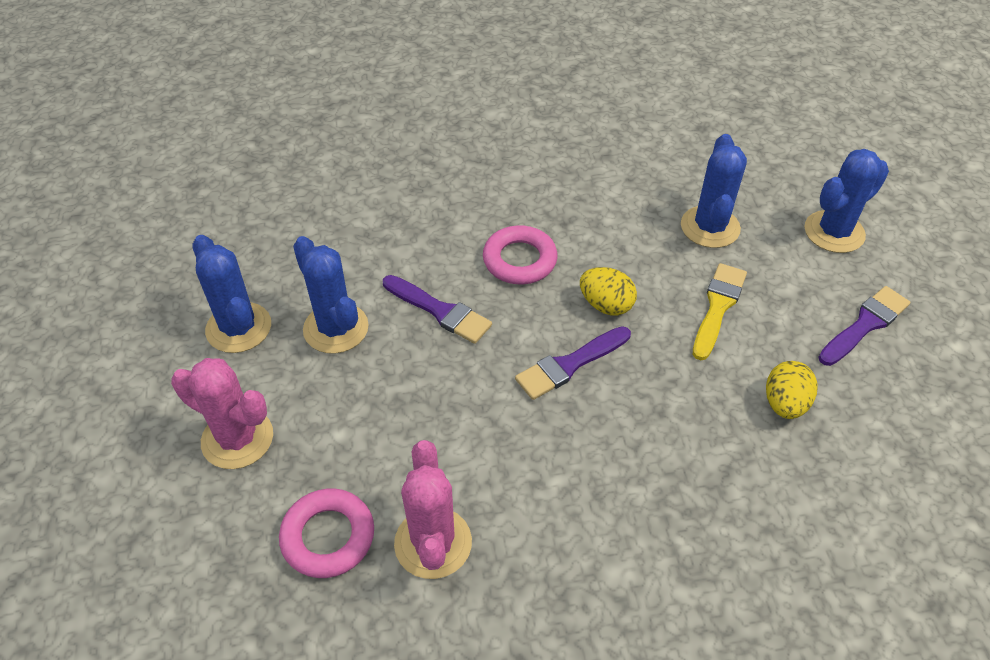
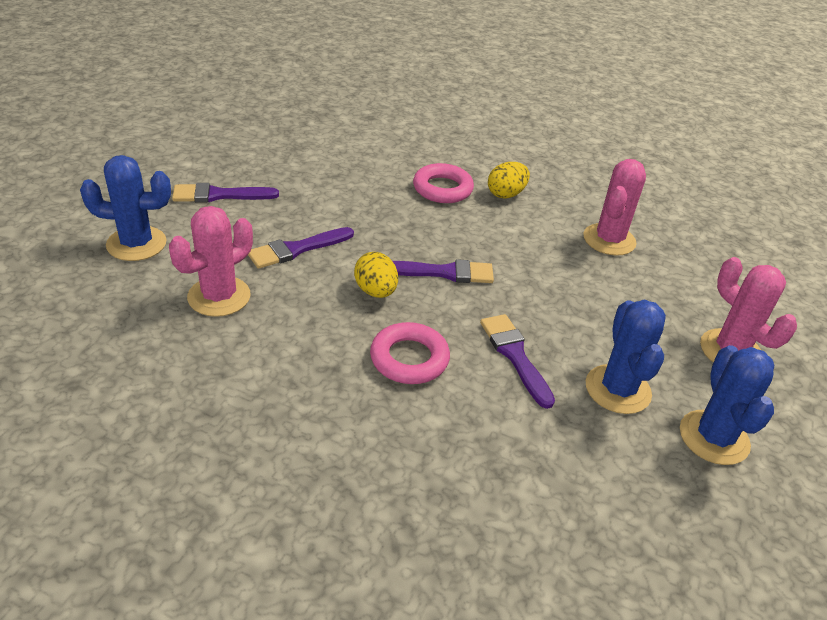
camera: 150 degrees left, 10 degrees down
pink ring [279,489,374,578] -> pink ring moved to [413,163,474,203]
blue cactus [681,134,747,248] -> pink cactus [169,206,253,317]
yellow brush [693,263,747,360] -> purple brush [248,227,354,269]
yellow egg [766,361,817,419] -> yellow egg moved to [488,162,530,199]

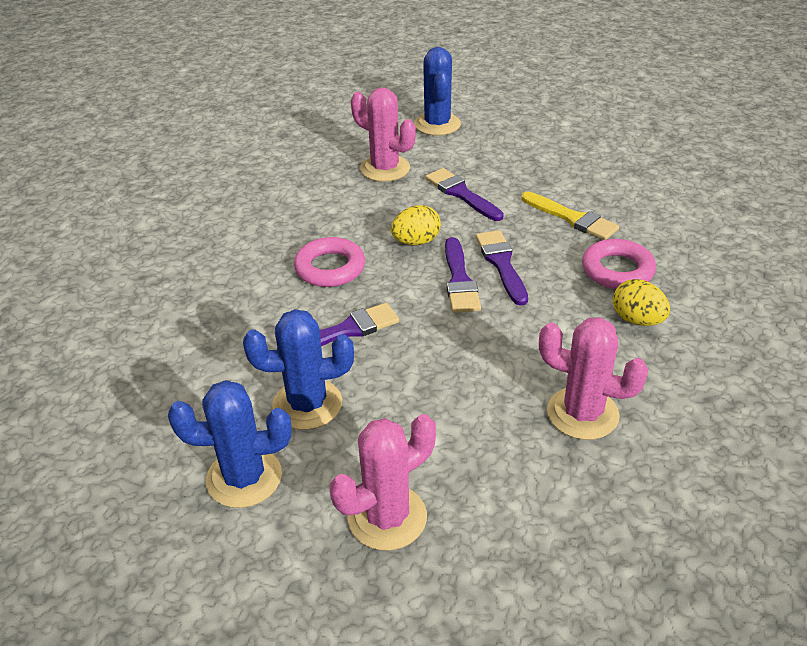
camera: 90 degrees right, 0 degrees up
purple brush [172,183,279,202] -> purple brush moved to [476,230,528,306]
none -> yellow brush [521,192,619,240]

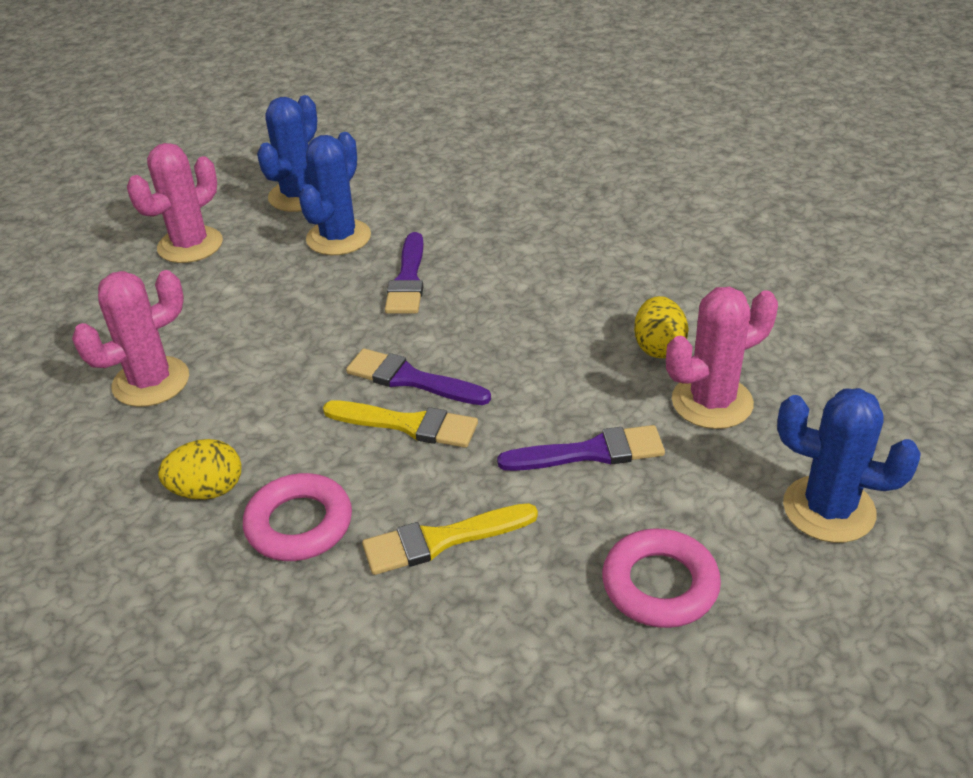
camera: 120 degrees right, 0 degrees up
pink ring [294,237,365,287] -> pink ring moved to [602,528,721,628]
pink cactus [330,414,436,550] -> pink cactus turned 45 degrees clockwise [127,143,223,263]
yellow egg [391,205,441,245] -> yellow egg moved to [634,296,689,358]
purple brush [476,230,528,306] -> yellow brush [323,400,478,448]

